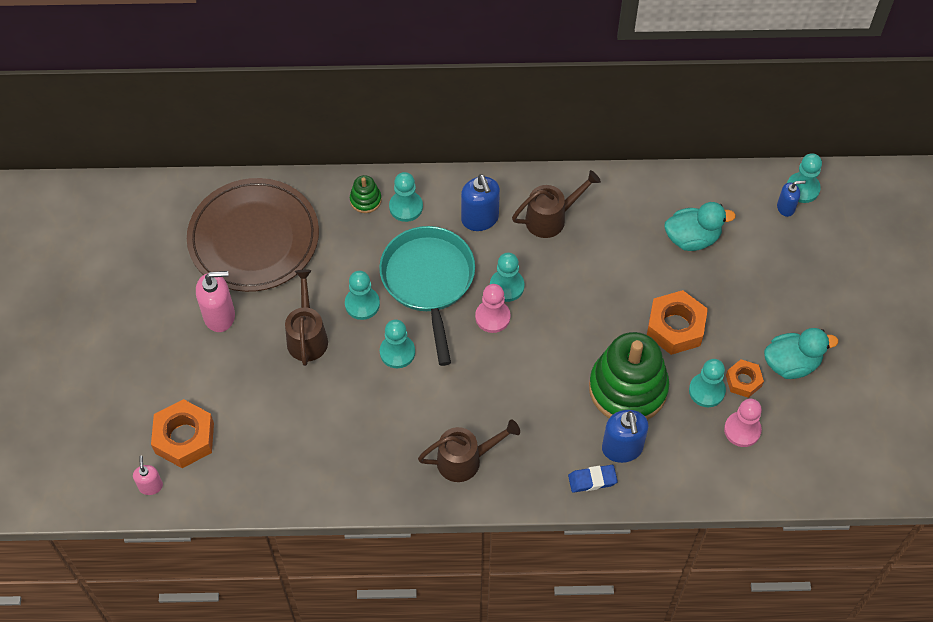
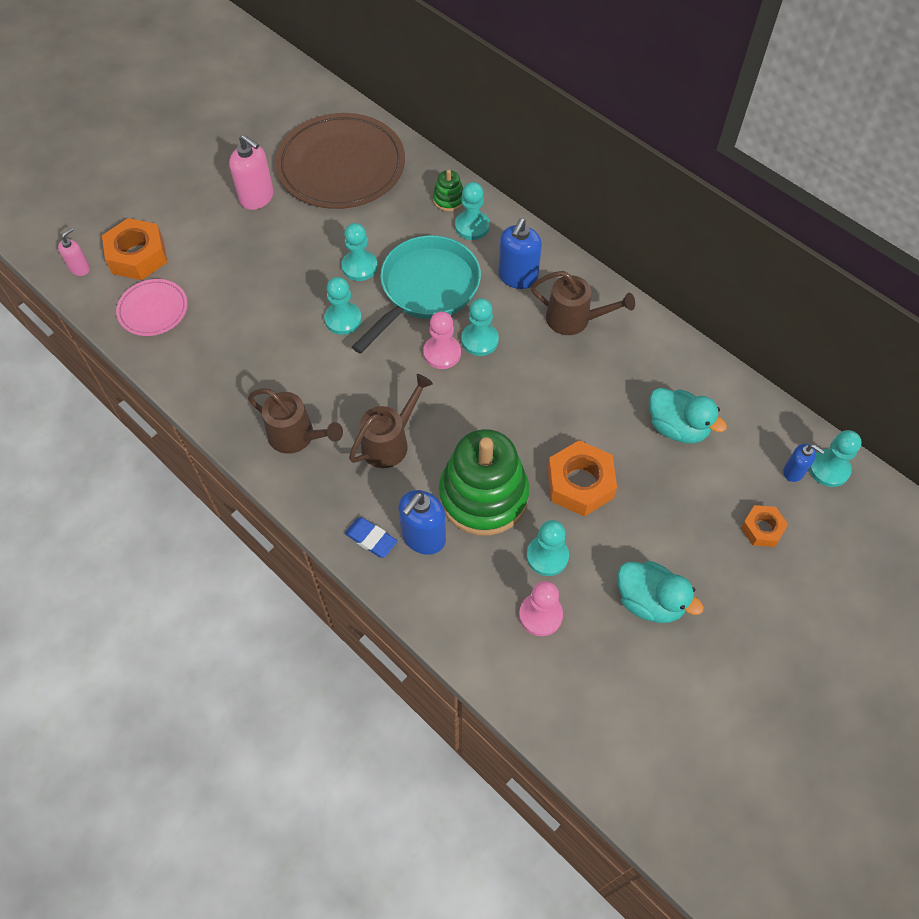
camera: 45 degrees right, 0 degrees up
brown watering can [285,270,328,366] -> brown watering can moved to [349,374,433,468]
orange nut [726,359,764,398] -> orange nut moved to [741,505,788,547]
none -> pink plate [116,279,188,336]

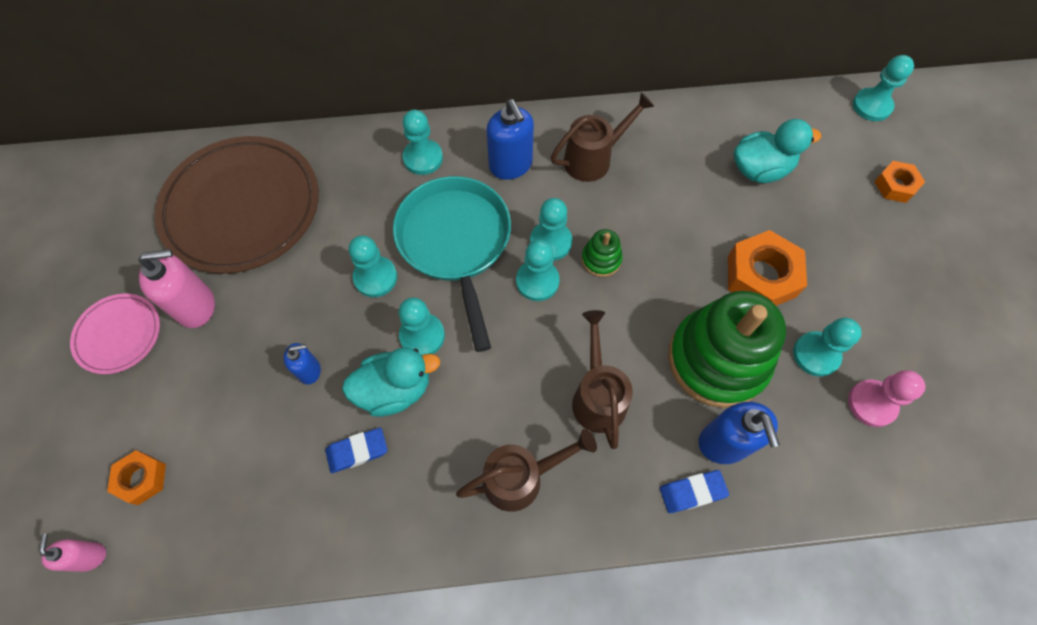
camera: 50 degrees left, 5 degrees up
orange nut [102,218,167,280] -> orange nut [107,450,166,505], size x0.58
pink plate [116,279,188,336] -> pink plate moved to [70,293,160,374]
pink pawn [423,311,461,369] -> turquoise pawn [516,239,560,301]
green stacking toy [433,170,463,212] -> green stacking toy moved to [581,229,623,277]
turquoise duck [617,561,704,623] -> turquoise duck moved to [342,347,440,417]
blue soap dispenser [783,444,824,482] -> blue soap dispenser moved to [284,343,321,384]
none -> blue eraser [325,428,387,473]

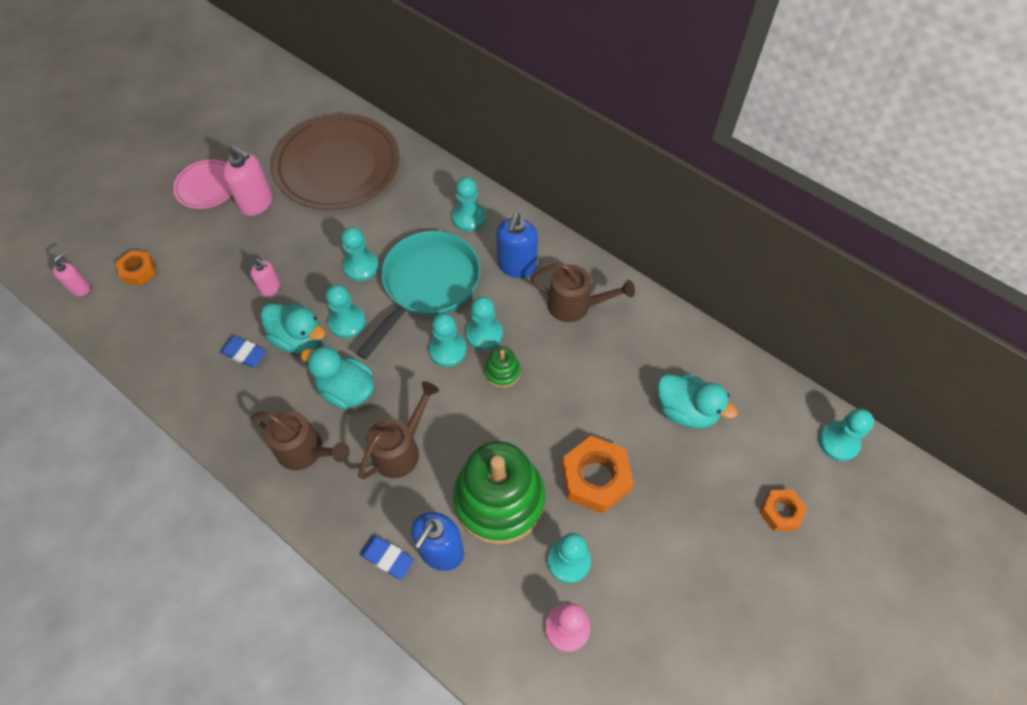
camera: 45 degrees right, 5 degrees down
blue soap dispenser [284,343,321,384] -> pink soap dispenser [250,259,280,297]
none -> turquoise duck [301,346,374,409]

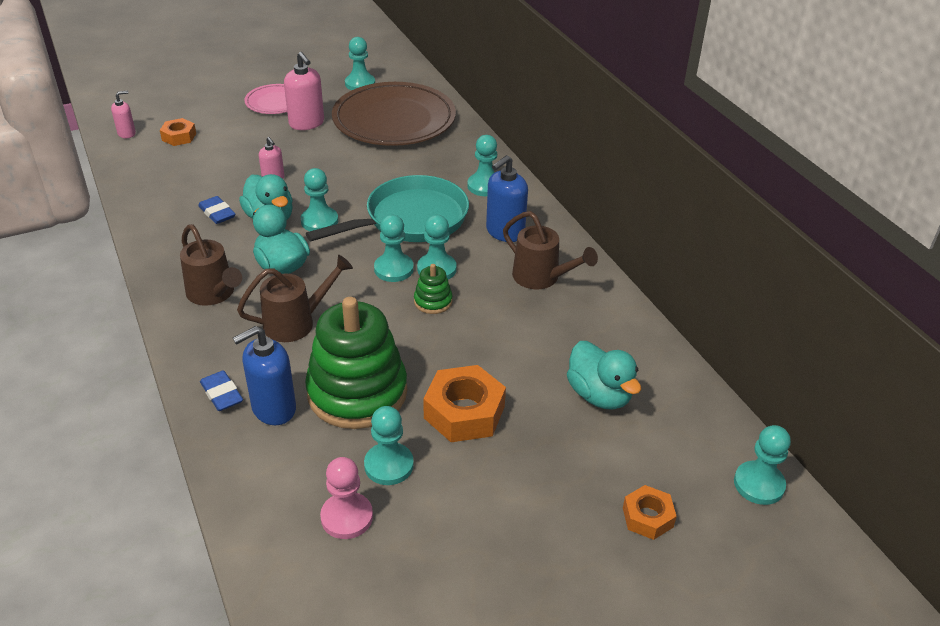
camera: 25 degrees right, 20 degrees down
turquoise pawn [341,227,379,281] -> turquoise pawn moved to [345,37,375,90]

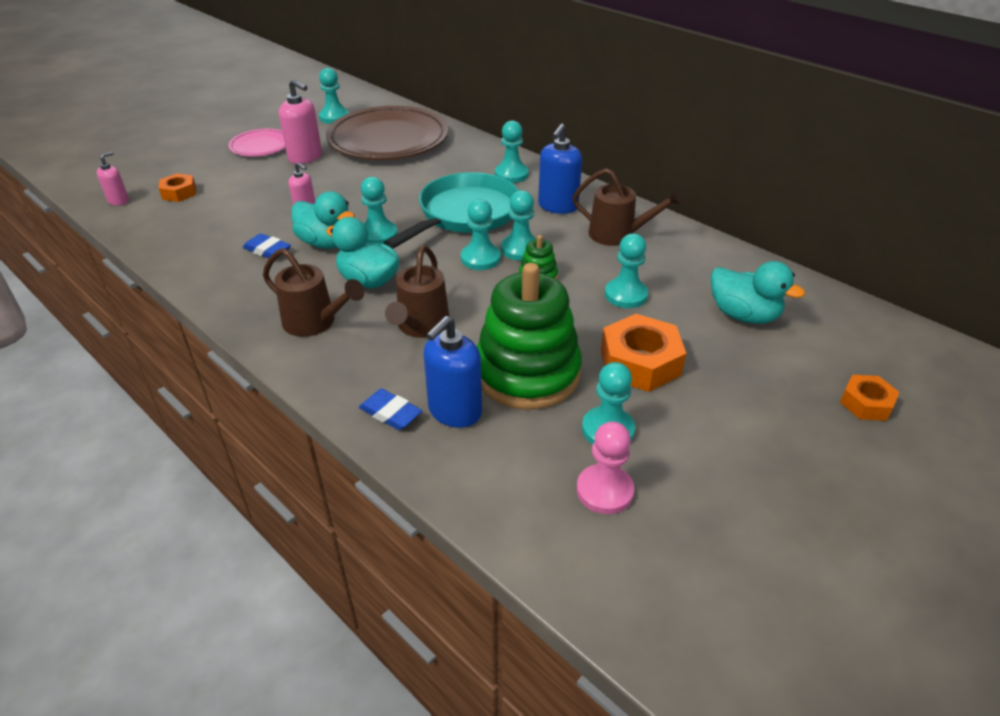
camera: 20 degrees left, 0 degrees up
brown watering can [237,255,353,342] -> brown watering can turned 150 degrees clockwise [385,245,449,338]
turquoise pawn [734,425,791,505] -> turquoise pawn moved to [605,233,648,308]

